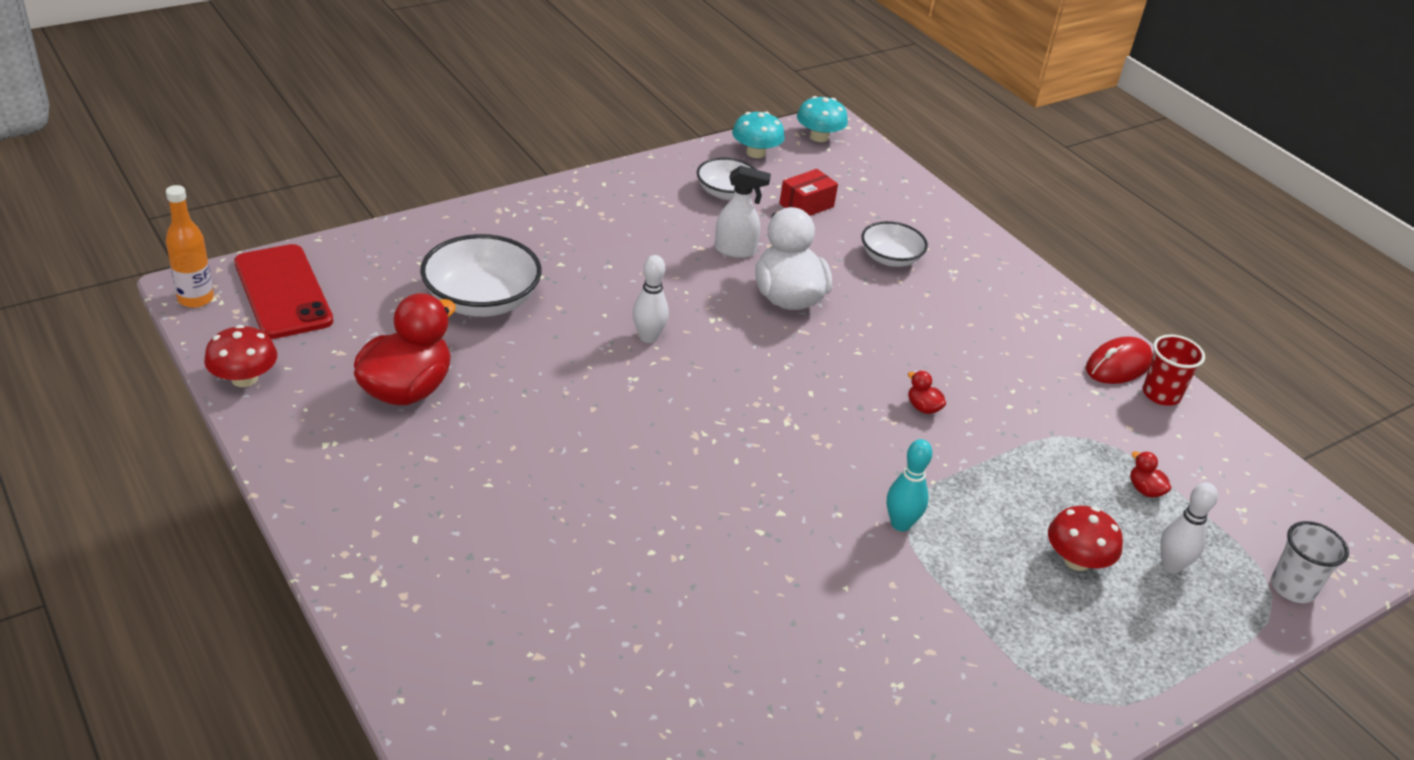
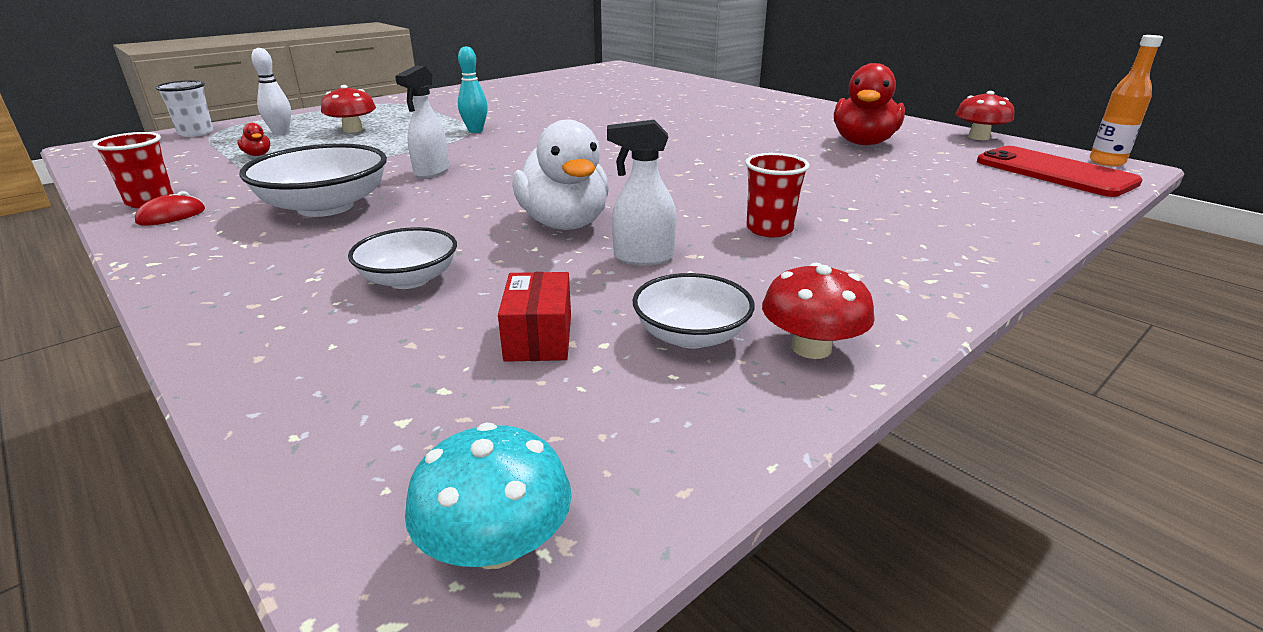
camera: 175 degrees right, 10 degrees down
white bowl [420,234,542,317] -> white bowl moved to [239,144,387,217]
white bowling pin [633,255,669,343] -> none
turquoise mushroom [732,112,785,158] -> none
red box [779,169,838,216] -> red box turned 45 degrees counterclockwise [498,272,571,362]
red duck [908,371,946,414] -> white spray bottle [395,65,449,178]
red mouse [1086,336,1153,384] -> red mouse [135,191,205,226], size x0.63
none -> red cup [745,153,809,237]
none -> red mushroom [762,263,875,359]

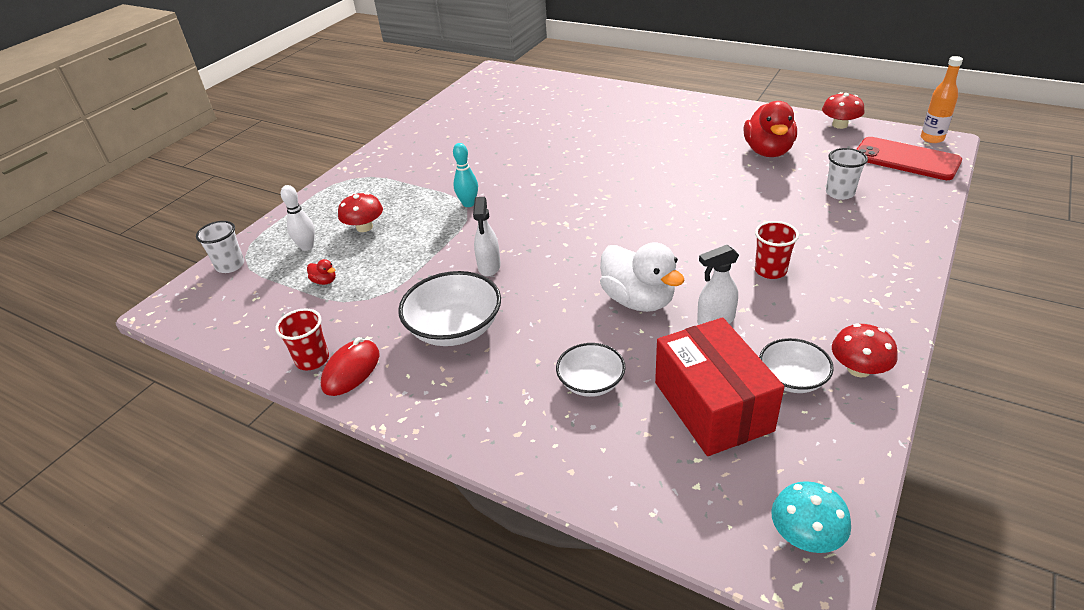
camera: 15 degrees left, 10 degrees up
red mouse [135,191,205,226] -> red mouse [321,337,379,396], size x1.58
red box [498,272,571,362] -> red box [655,317,784,456], size x2.04
none -> white cup [826,148,868,200]

